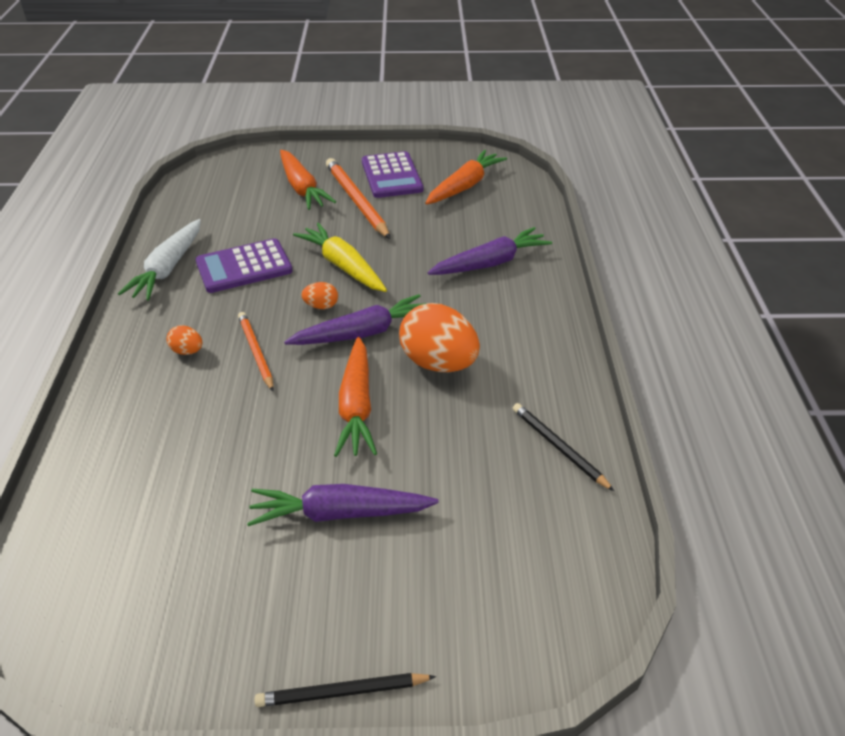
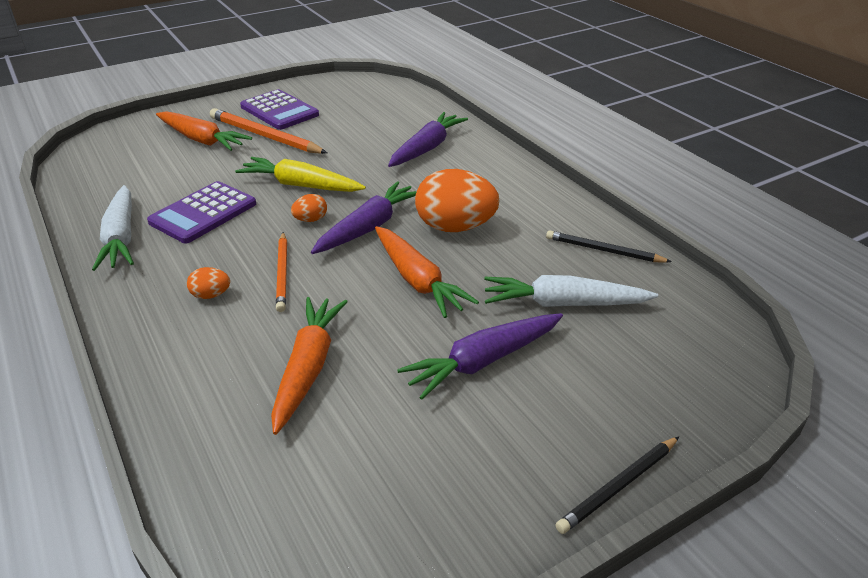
camera: 30 degrees left, 5 degrees down
orange pencil [238,312,274,391] -> orange pencil turned 135 degrees counterclockwise [276,232,287,312]
orange carrot [425,150,507,205] -> orange carrot moved to [271,297,348,435]
none -> white carrot [484,275,658,307]

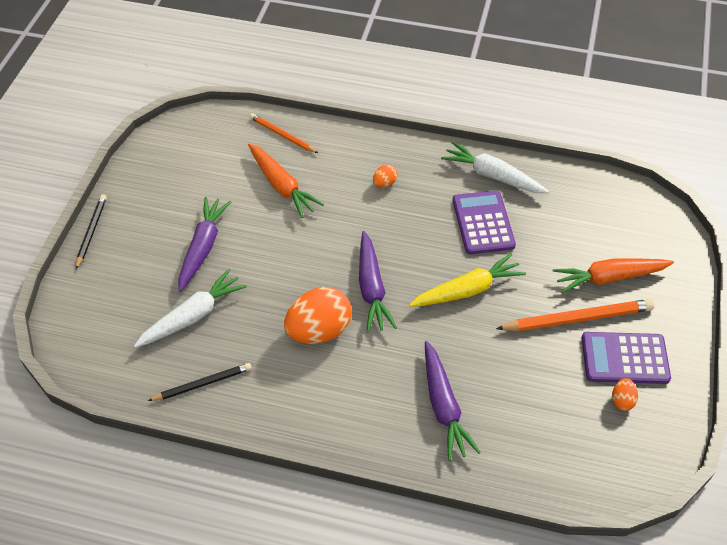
camera: 135 degrees right, 15 degrees up
orange pencil [276,232,287,312] -> orange pencil moved to [250,113,318,153]
orange egg [291,194,327,222] -> orange egg moved to [612,378,638,411]
orange carrot [375,226,479,318] -> none

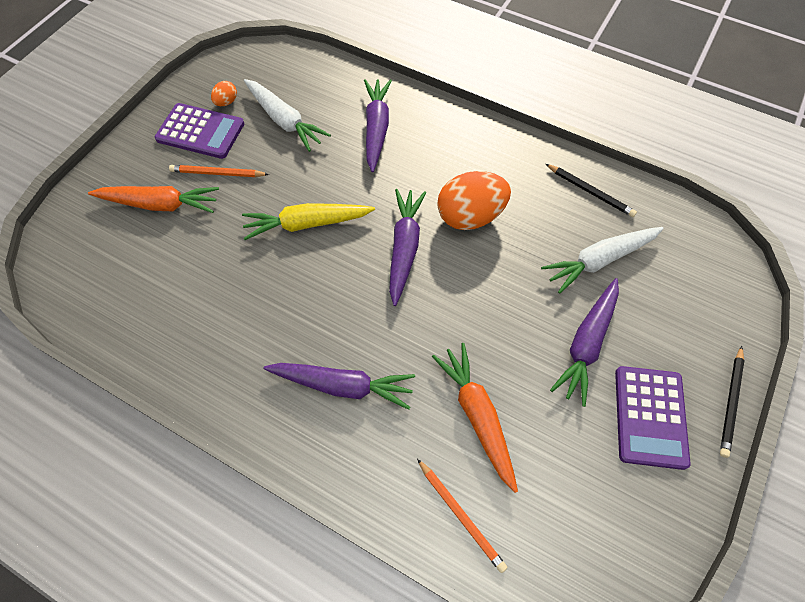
camera: 165 degrees left, 10 degrees up
black pencil [148,363,252,401] -> black pencil turned 135 degrees counterclockwise [546,164,637,217]
orange egg [373,164,398,188] -> purple carrot [263,363,415,410]
white carrot [441,142,549,193] -> white carrot moved to [244,79,331,152]
purple calculator [453,190,516,254] -> purple calculator moved to [615,366,691,470]
orange pencil [496,299,654,331] -> orange pencil [169,165,269,177], size x0.62

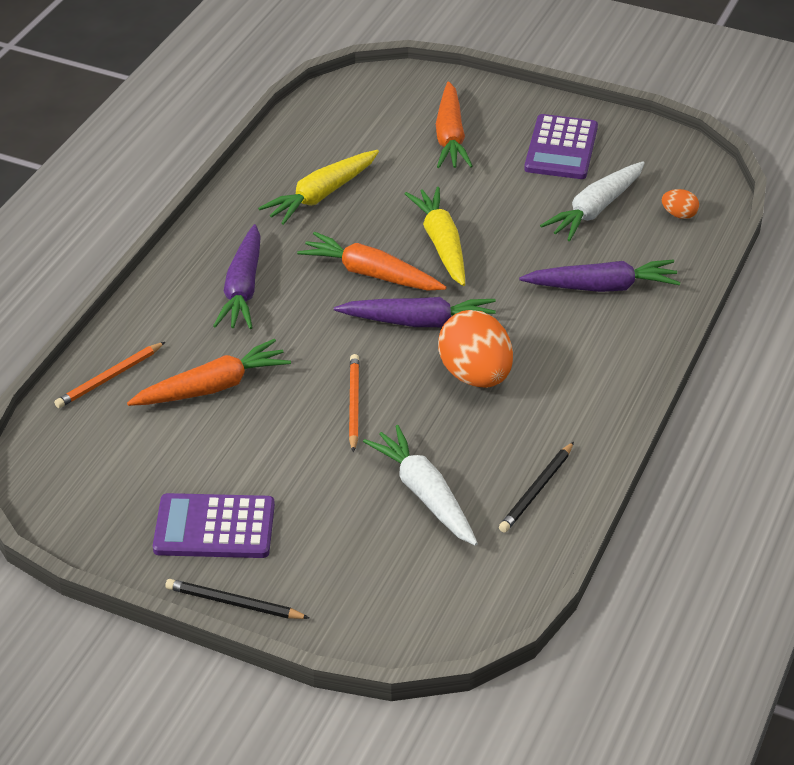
camera: 85 degrees right, 20 degrees down
orange pencil [169,165,269,177] -> orange pencil moved to [349,354,360,453]
orange egg [211,81,237,106] -> orange egg moved to [662,189,699,219]
purple carrot [550,278,619,407] -> none
none -> yellow carrot [258,150,379,225]
none -> orange carrot [297,232,446,291]

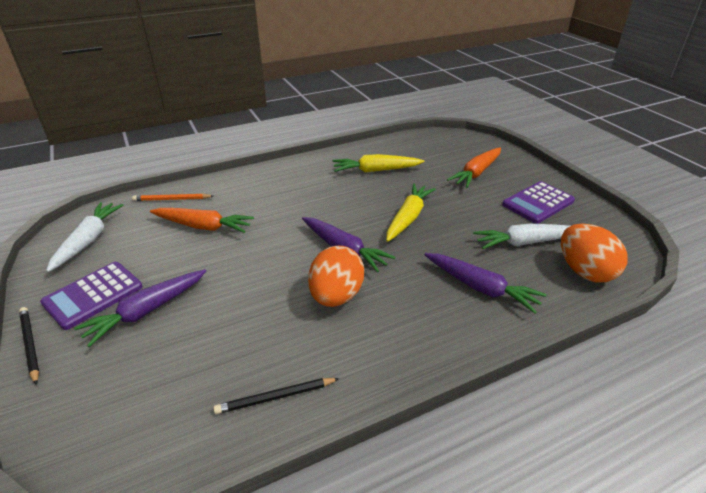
camera: 40 degrees right, 5 degrees down
purple calculator [153,493,275,558] -> purple calculator turned 90 degrees counterclockwise [40,262,143,330]
purple carrot [213,224,261,329] -> purple carrot moved to [74,270,206,347]
orange carrot [297,232,446,291] -> none
orange pencil [349,354,360,453] -> none
white carrot [363,425,478,546] -> white carrot moved to [46,202,124,272]
orange egg [662,189,699,219] -> orange egg [561,223,627,283], size x2.22

